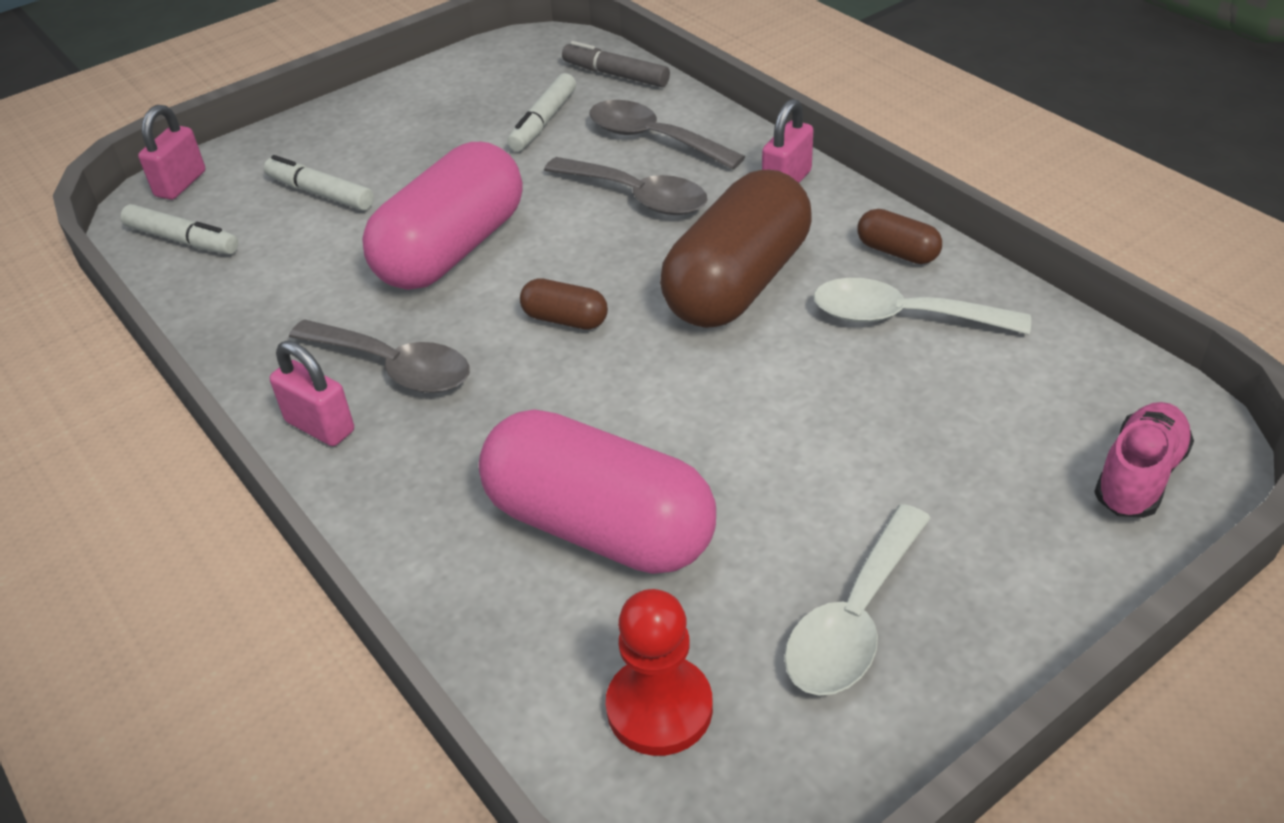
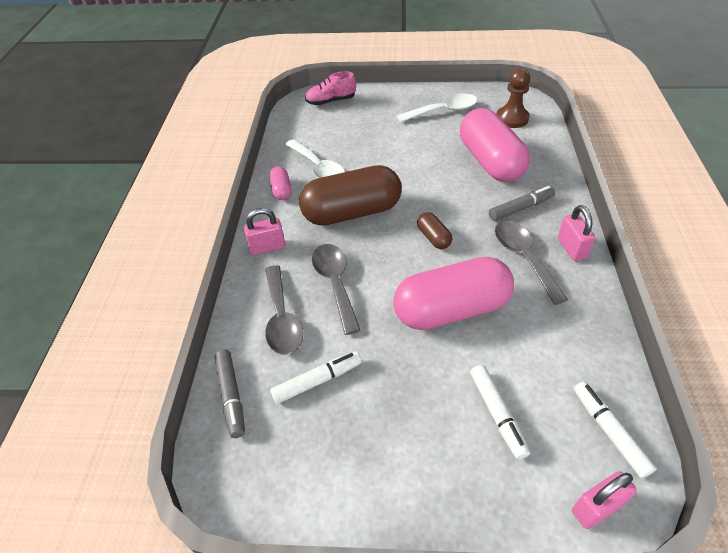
camera: 140 degrees left, 5 degrees up
red pawn [606,589,713,756] -> brown pawn [497,68,530,128]
brown capsule [857,209,942,264] -> pink capsule [269,166,292,200]
none -> grey marker [489,186,555,221]

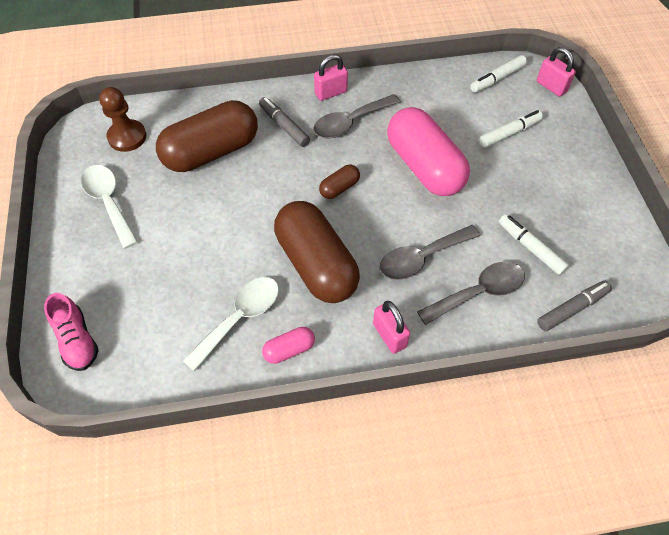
camera: 105 degrees left, 10 degrees up
pink capsule [460,108,530,182] -> brown capsule [156,100,258,172]

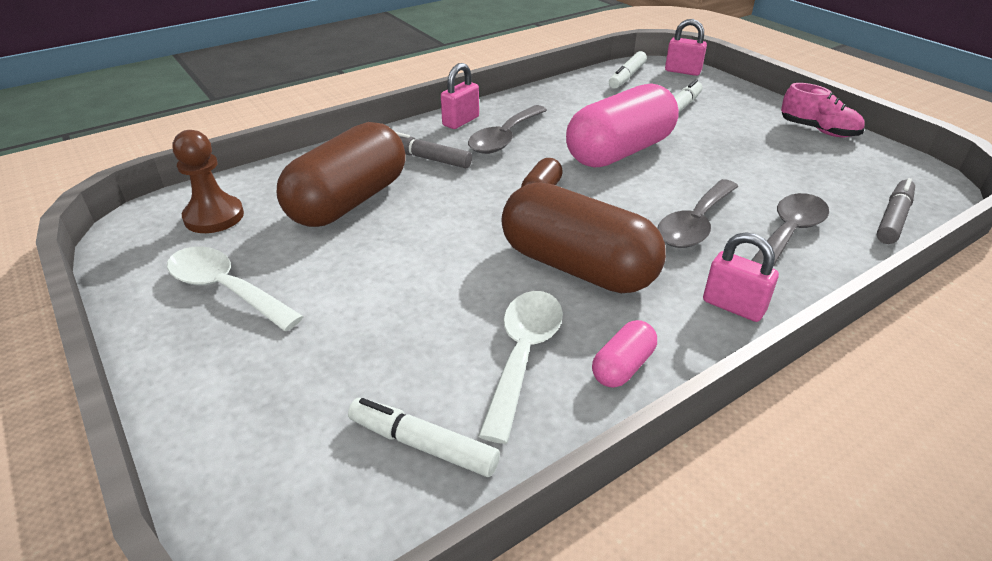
camera: 25 degrees left, 20 degrees down
pink shoe [44,293,99,371] -> pink shoe moved to [781,83,865,137]
pink capsule [387,107,470,196] -> pink capsule turned 75 degrees counterclockwise [566,83,679,168]
white marker [499,214,569,275] -> white marker moved to [348,398,500,477]

